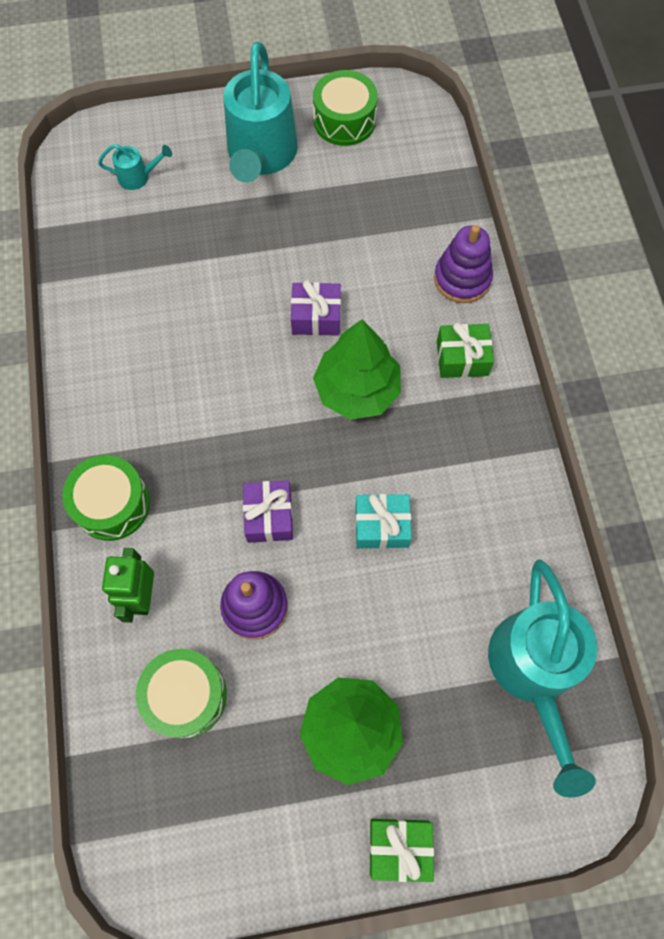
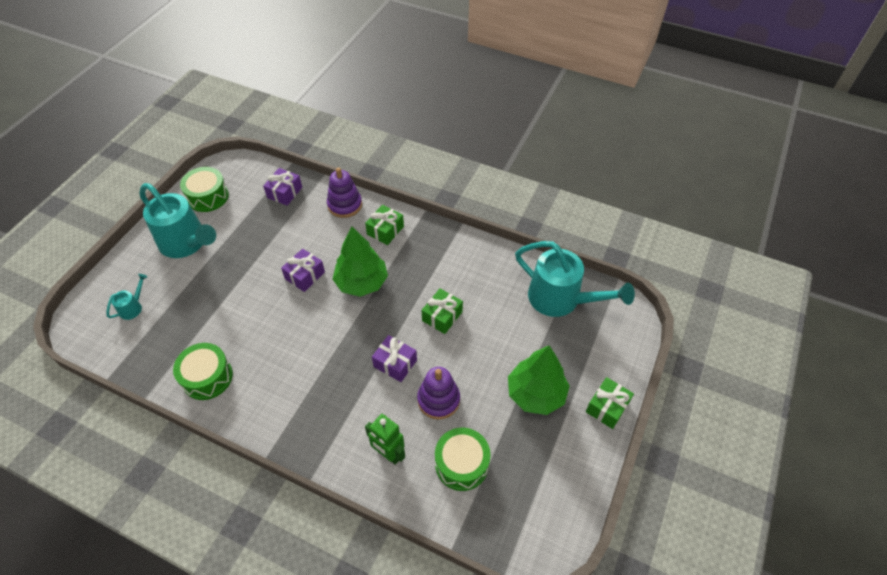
camera: 55 degrees left, 15 degrees down
green drum [62,455,150,541] -> green drum moved to [173,343,233,400]
turquoise gift [355,494,412,549] -> green gift [422,288,463,334]
none -> purple gift [263,168,302,206]

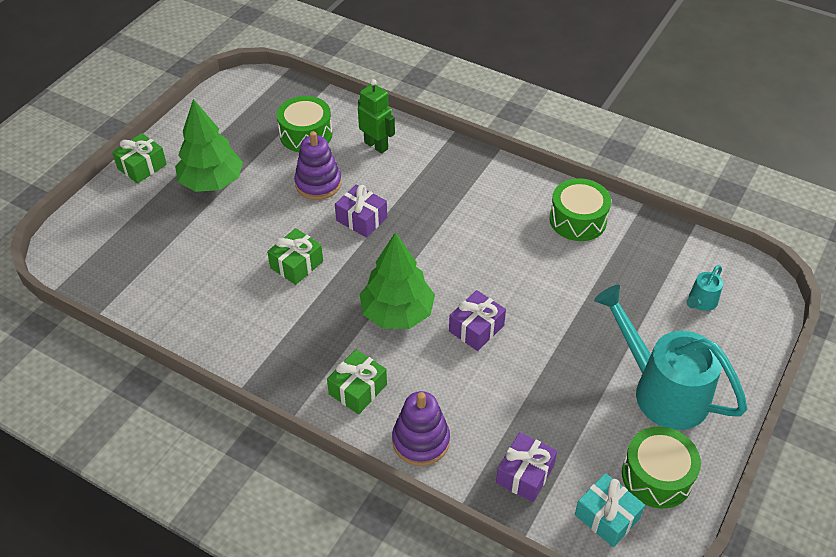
camera: 175 degrees left, 5 degrees down
turquoise watering can [515,241,635,317] -> none
none -> turquoise gift [575,473,645,547]

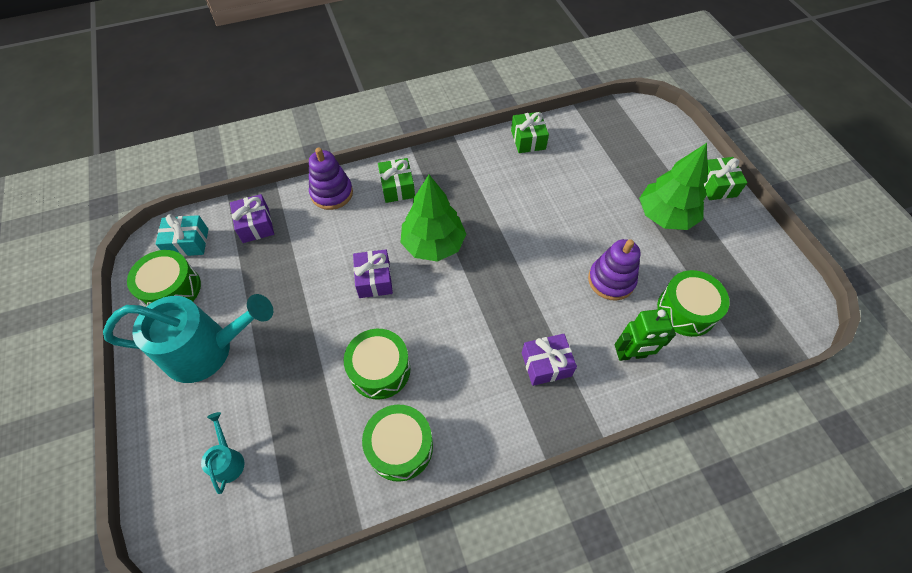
camera: 130 degrees right, 10 degrees up
green gift [267,228,323,285] -> green gift moved to [511,112,549,153]
purple gift [335,185,387,238] -> purple gift moved to [522,334,577,386]
none -> green drum [344,329,410,400]

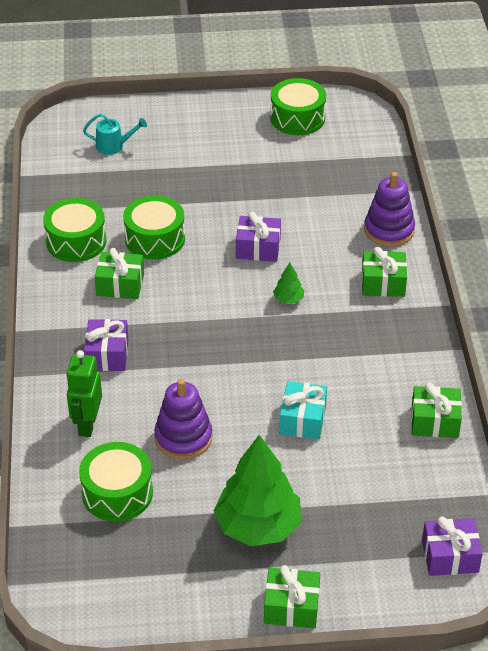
camera: 105 degrees right, 15 degrees down
turquoise watering can [103,294,273,383] -> none
turquoise gift [156,214,208,256] -> turquoise gift moved to [279,381,327,439]
purple gift [230,194,274,243] -> purple gift moved to [422,517,483,576]
green tree [400,175,466,262] -> green tree [273,262,304,303], size x0.42
none -> green gift [95,248,144,299]

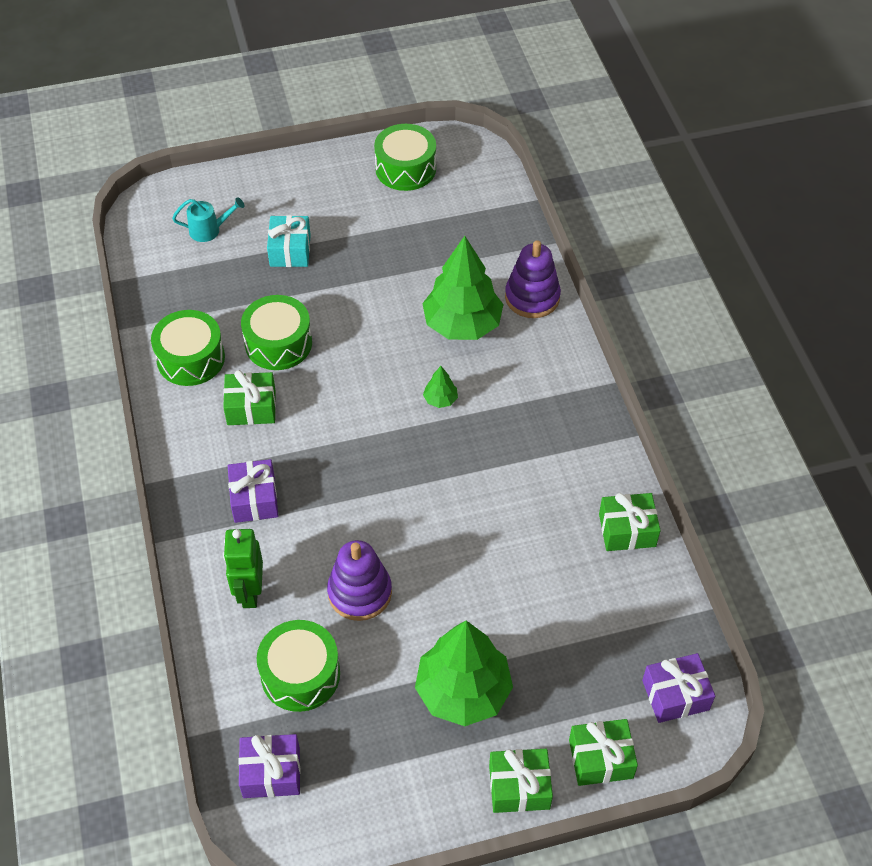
camera: 10 degrees left, 10 degrees up
purple gift [236,212,281,262] -> purple gift moved to [238,734,301,798]
turquoise gift [279,381,327,439] -> turquoise gift moved to [267,215,311,267]
green gift [362,247,407,297] -> green gift moved to [569,719,638,786]
none -> green tree [422,236,504,340]

